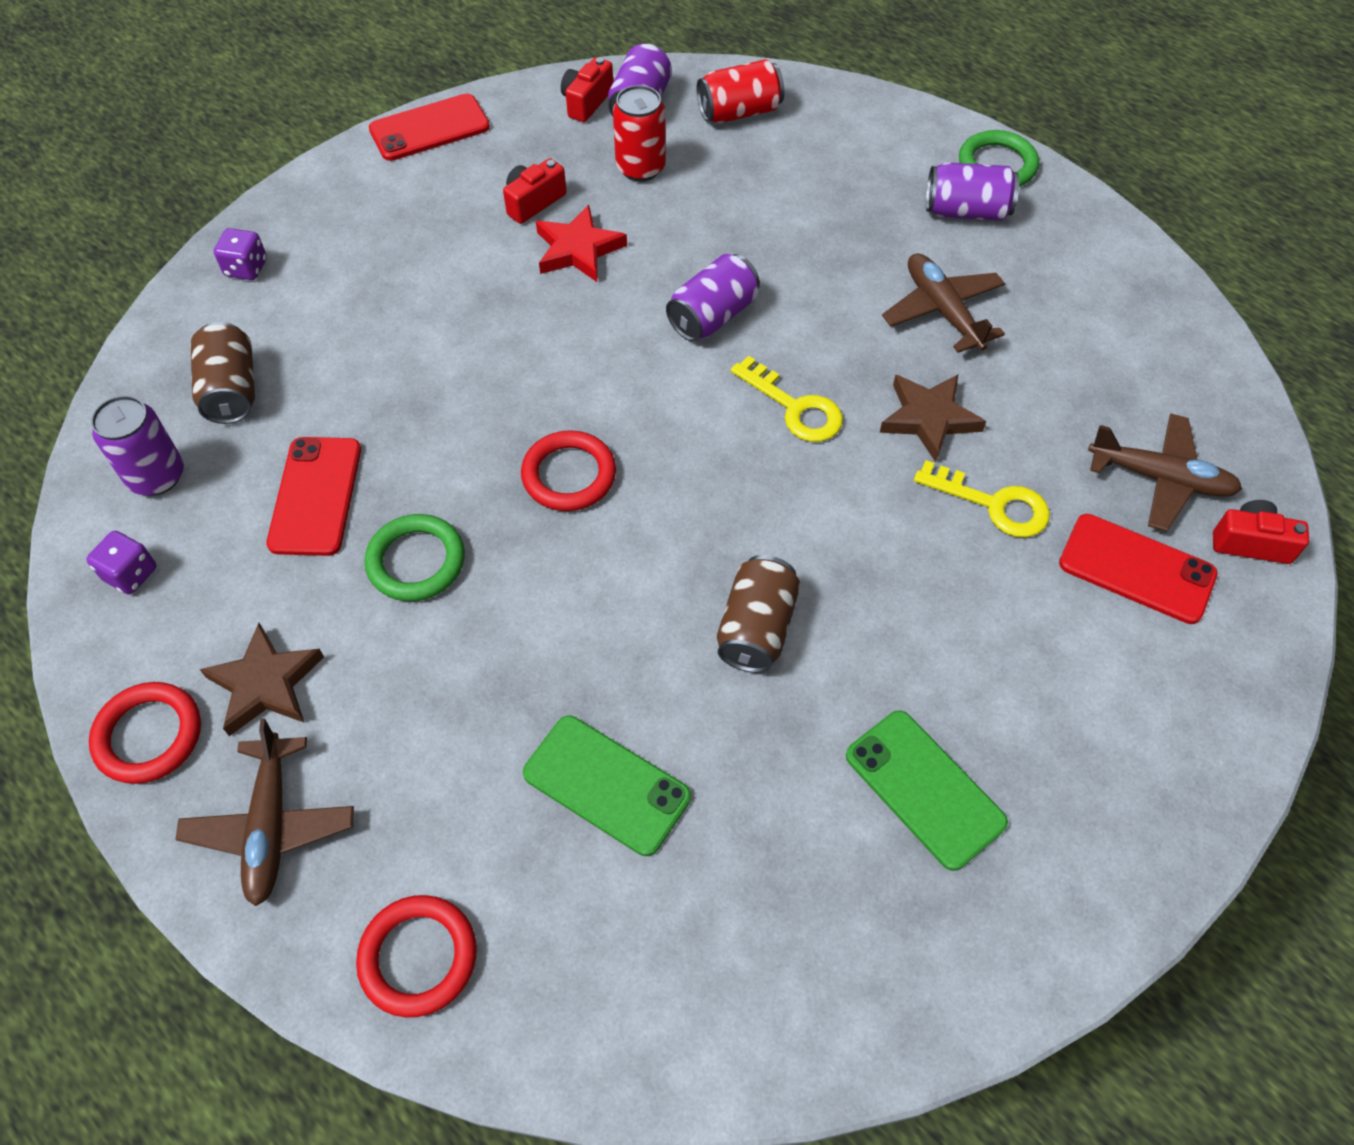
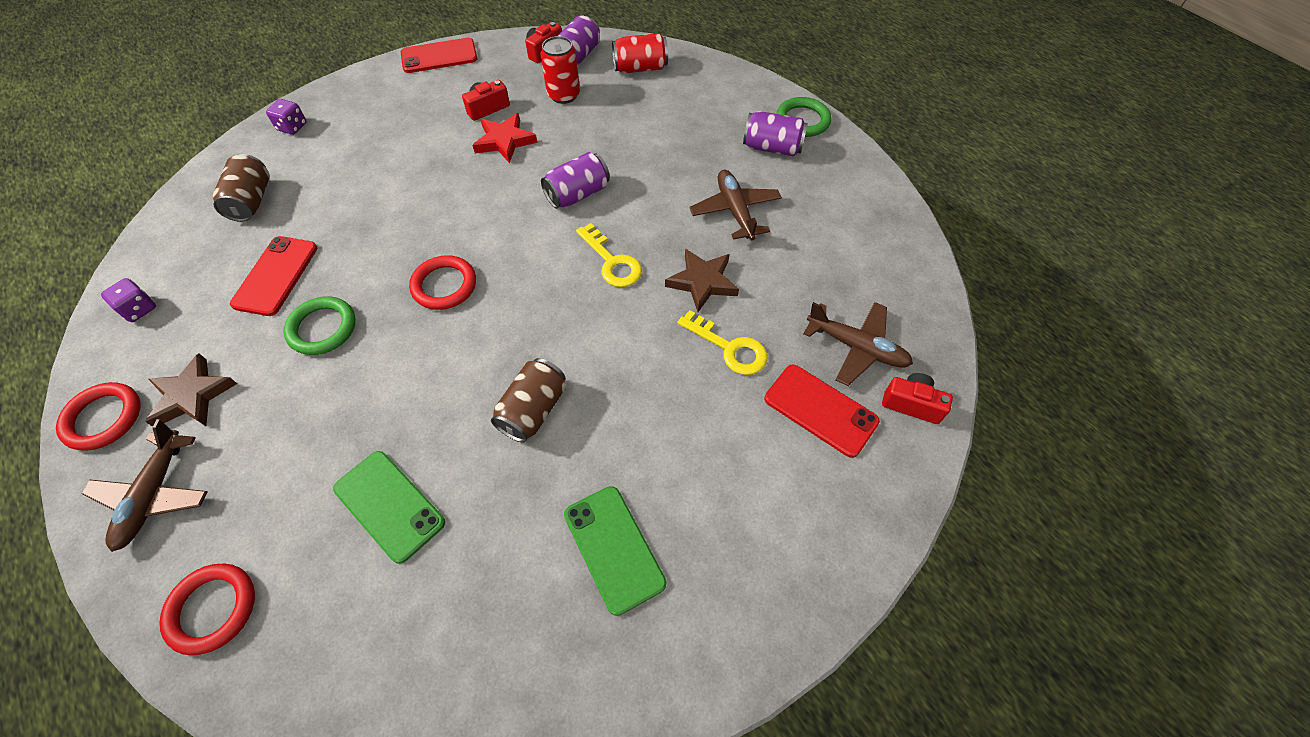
camera: 10 degrees right, 0 degrees up
purple can [91,395,184,496] -> none

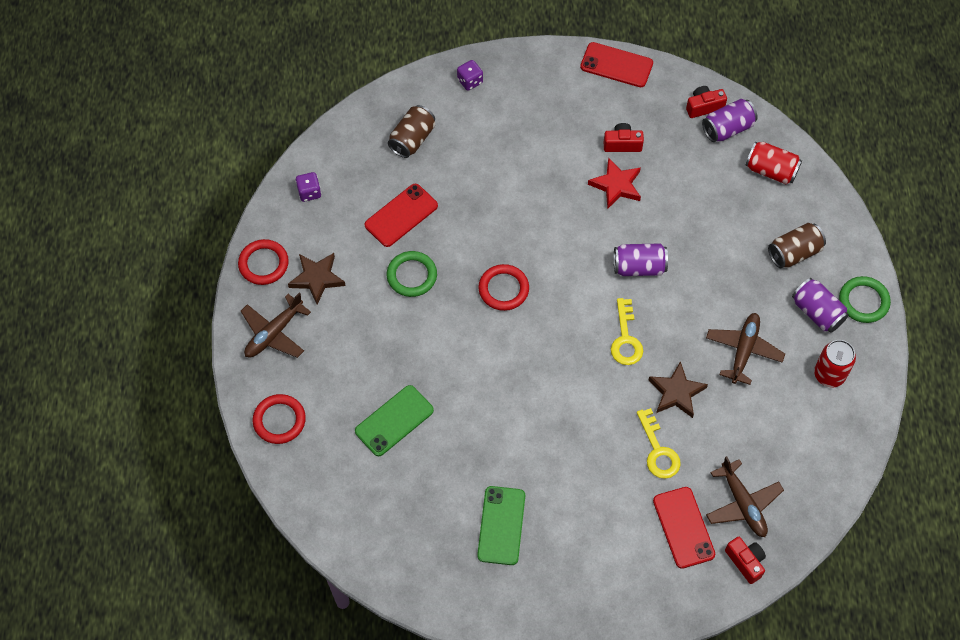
camera: 35 degrees right, 5 degrees up
green phone [333,451,445,564] -> green phone turned 60 degrees clockwise [355,385,434,456]
brown can [491,358,566,443] -> brown can moved to [768,223,826,268]
red can [541,36,580,104] -> red can moved to [814,340,856,387]

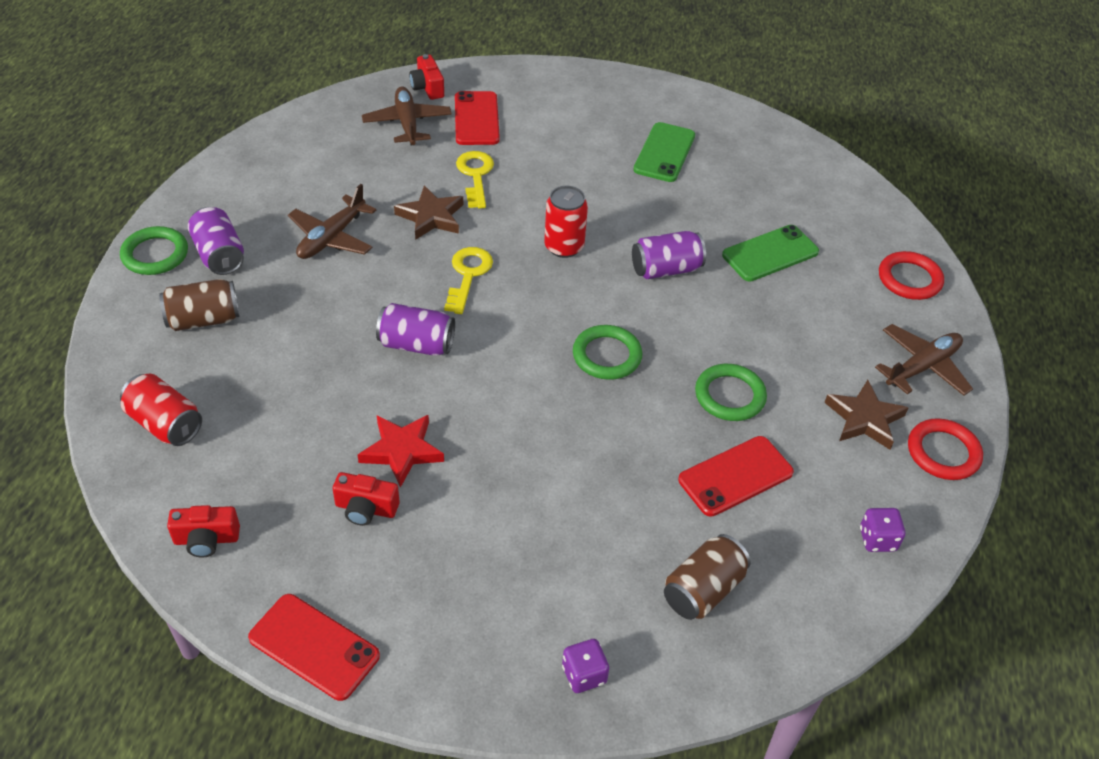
camera: 170 degrees left, 15 degrees down
red ring [478,264,529,311] -> green ring [573,325,642,380]
purple can [702,99,758,142] -> purple can moved to [632,231,706,279]
red can [814,340,856,387] -> red can moved to [544,186,588,258]

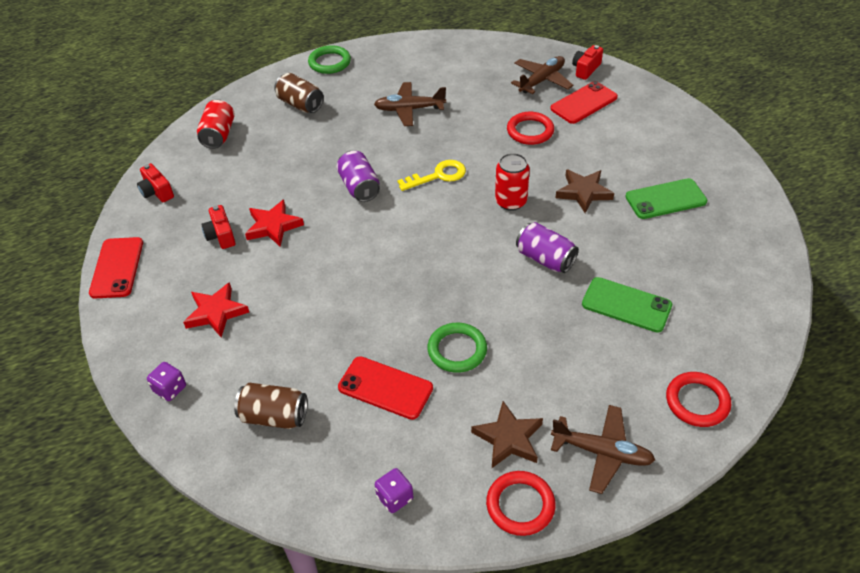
camera: 60 degrees right, 0 degrees up
purple can [188,207,244,275] -> none
brown star [394,185,463,240] -> brown star moved to [555,169,614,213]
yellow key [456,151,494,208] -> red ring [507,112,554,145]
green ring [573,325,642,380] -> none
none -> red star [183,282,249,337]

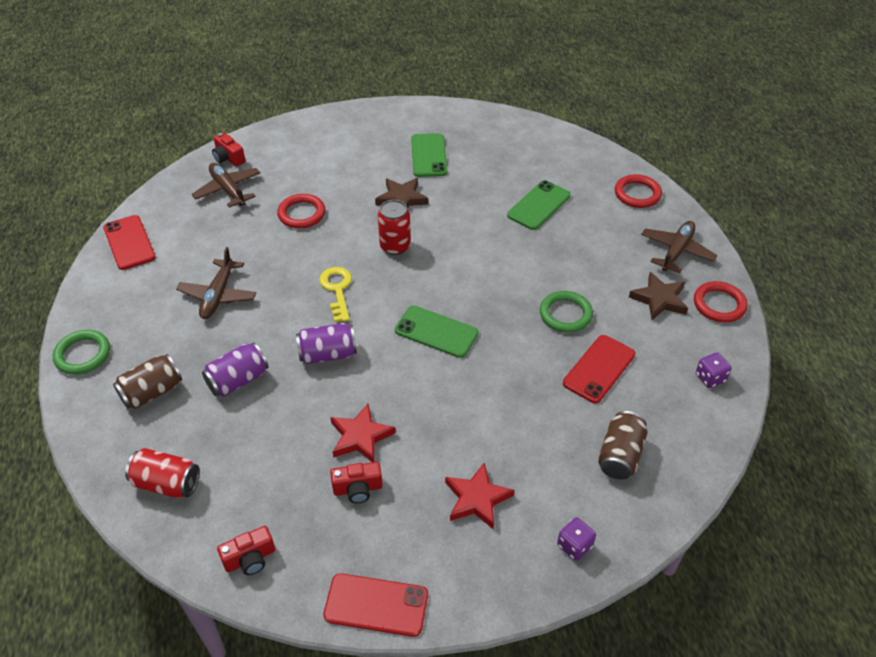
camera: 80 degrees left, 0 degrees up
purple can [516,222,579,273] -> purple can moved to [202,342,268,397]
red phone [550,81,618,124] -> red phone moved to [103,215,156,270]
none -> green phone [395,306,478,358]

